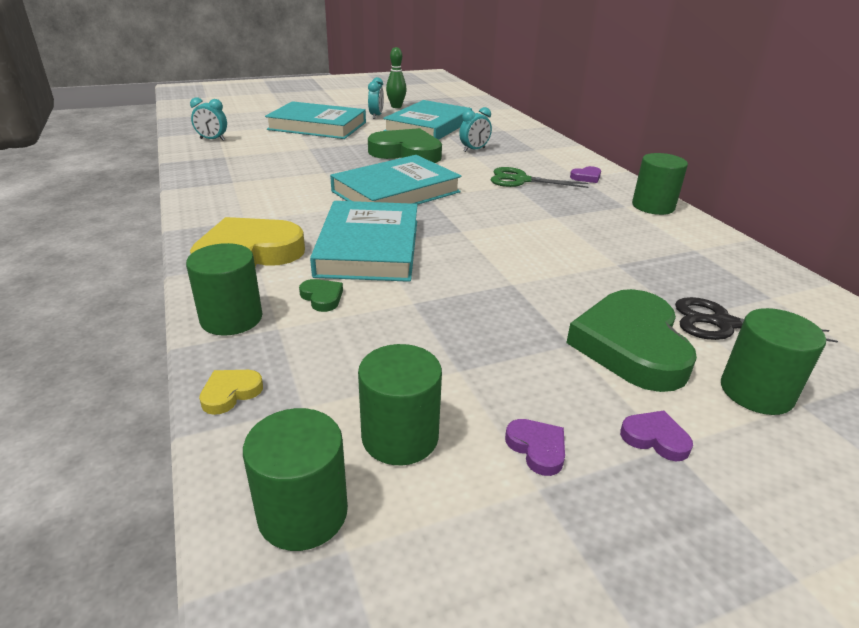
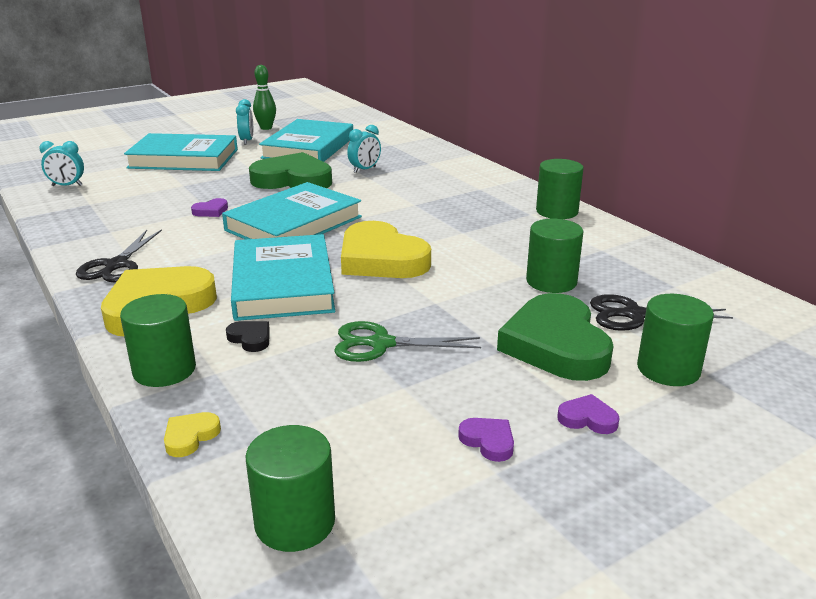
camera: 10 degrees left, 5 degrees down
green heart [299,279,343,312] -> black heart [226,321,270,352]
green cylinder [358,344,442,465] -> green cylinder moved to [526,219,584,293]
green scissors [490,167,588,188] -> green scissors moved to [334,321,481,362]
purple heart [570,166,601,183] -> purple heart moved to [191,198,228,217]
none -> black scissors [76,229,162,282]
none -> yellow heart [341,221,431,278]

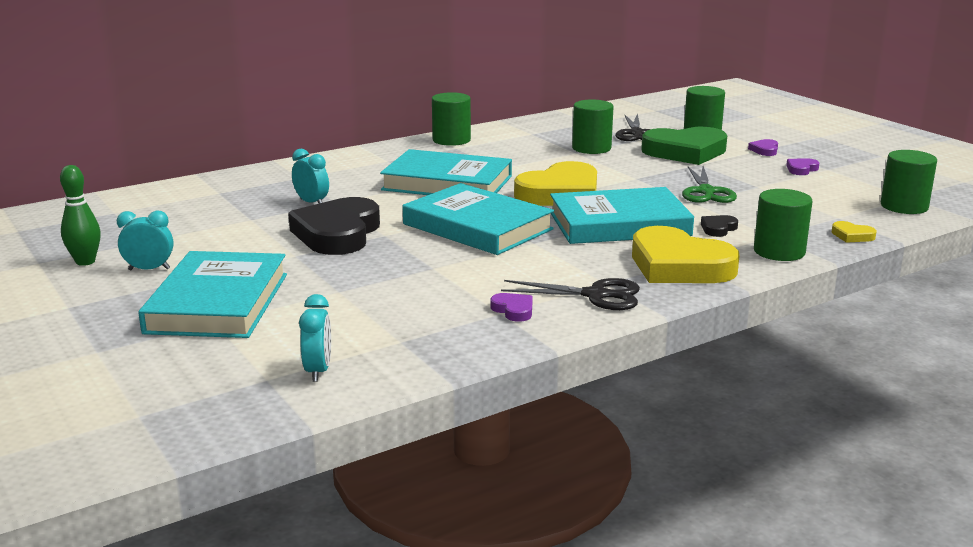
camera: 90 degrees left, 5 degrees down
purple heart [191,198,228,217] -> purple heart moved to [490,293,533,322]
green heart [249,152,332,189] -> black heart [288,197,380,255]
turquoise book [259,119,353,162] -> turquoise book moved to [380,149,512,195]

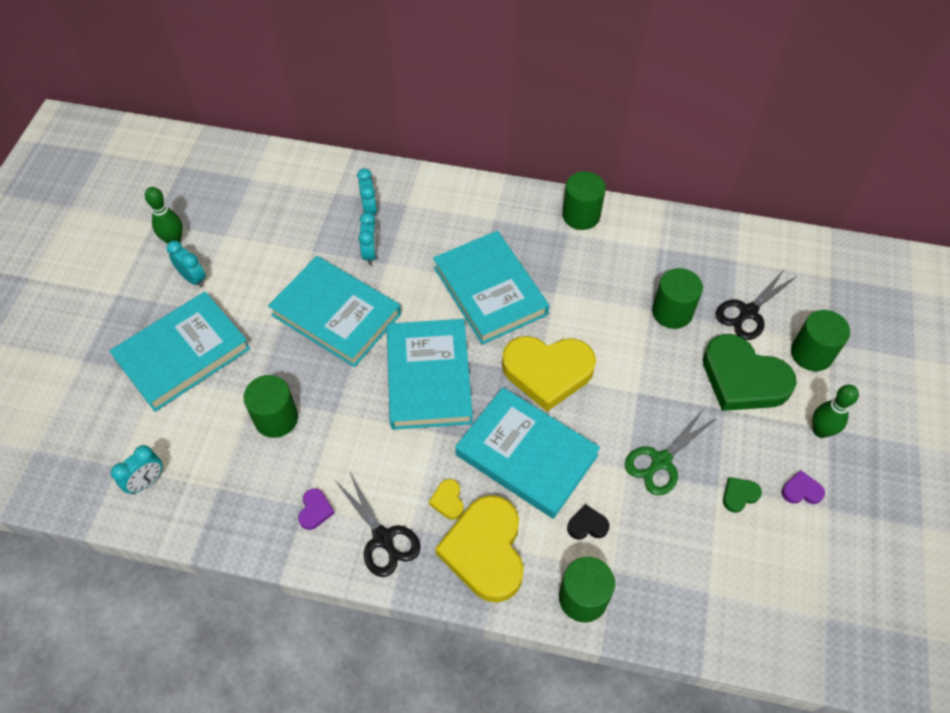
camera: 45 degrees right, 35 degrees up
black heart [288,197,380,255] -> turquoise book [268,256,401,367]
purple heart [748,139,778,156] -> green bowling pin [812,385,859,438]
yellow heart [832,221,877,243] -> yellow heart moved to [429,479,464,520]
green cylinder [881,150,937,214] -> green cylinder moved to [243,375,298,438]
none -> turquoise clock [357,168,377,215]
none -> green heart [723,477,762,513]

